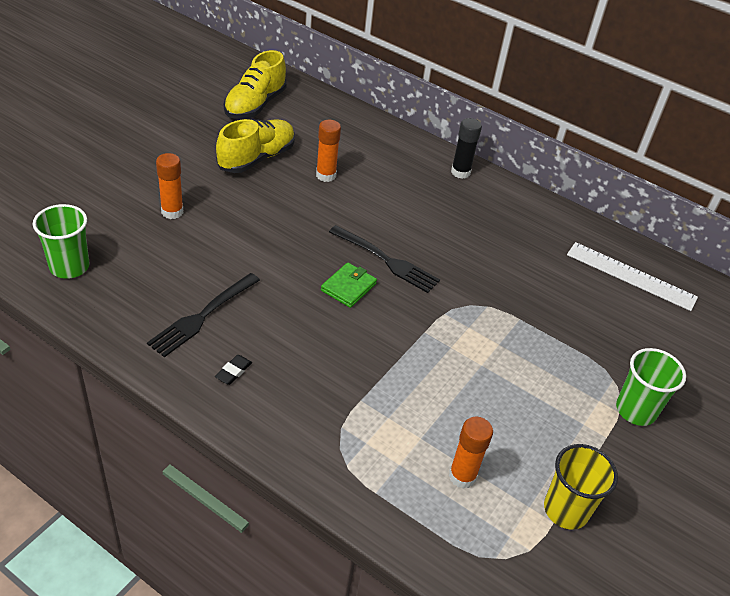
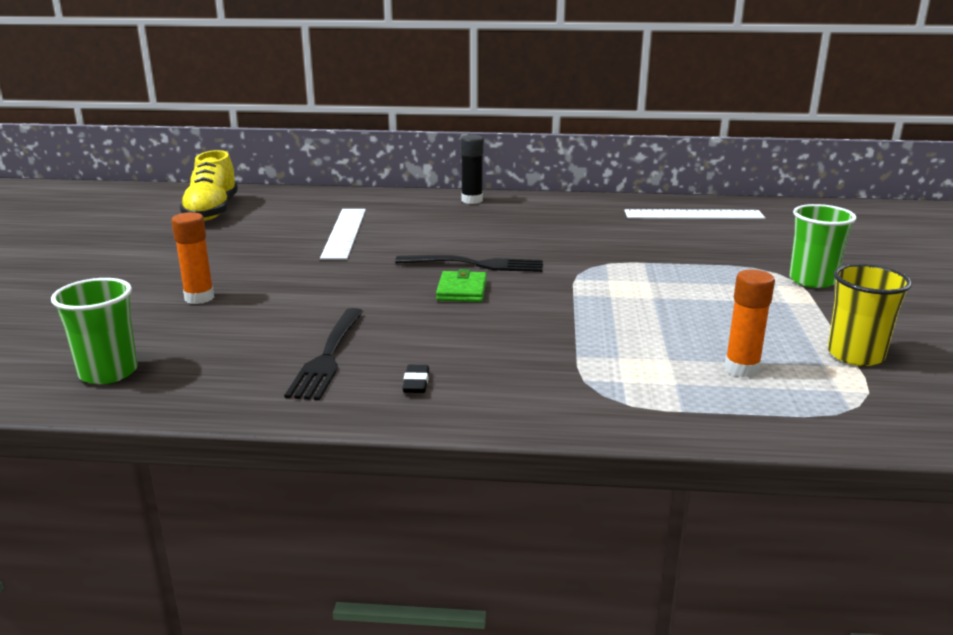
camera: 25 degrees left, 20 degrees down
yellow shoe [216,119,295,173] -> none
orange glue stick [316,120,341,182] -> white ruler [320,209,366,259]

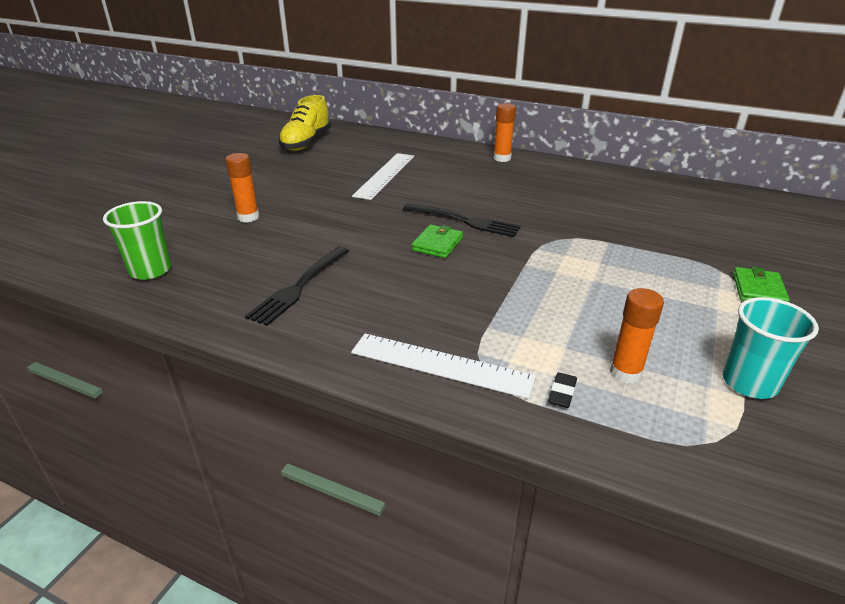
camera: 20 degrees right, 10 degrees up
black eraser [402,365,429,393] -> black eraser moved to [548,372,577,408]
black glue stick [460,135,484,204] -> orange glue stick [493,103,516,162]
white ruler [624,209,766,219] -> white ruler moved to [351,334,536,399]
green cup [789,204,857,288] -> green wallet [733,267,790,302]
yellow cup [828,264,912,366] -> turquoise cup [723,297,819,399]

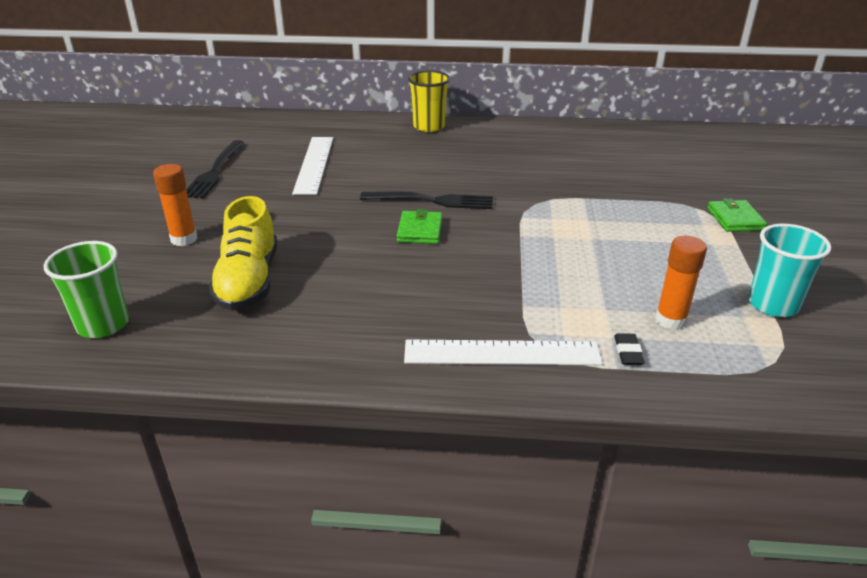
camera: 20 degrees left, 0 degrees up
black fork [245,247,349,326] -> black fork moved to [186,140,245,199]
yellow shoe [279,95,331,151] -> yellow shoe moved to [209,196,277,311]
orange glue stick [493,103,516,162] -> yellow cup [408,71,450,132]

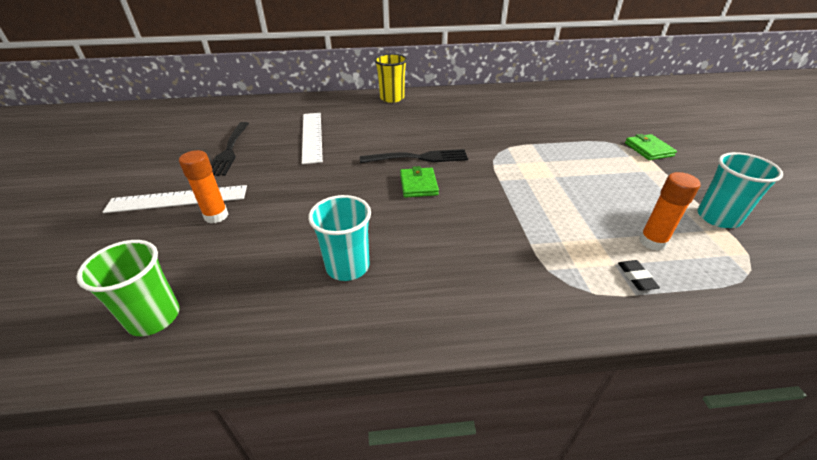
camera: 10 degrees left, 5 degrees up
yellow shoe [209,196,277,311] -> none
white ruler [404,340,603,365] -> white ruler moved to [103,185,247,213]
none -> turquoise cup [308,195,371,281]

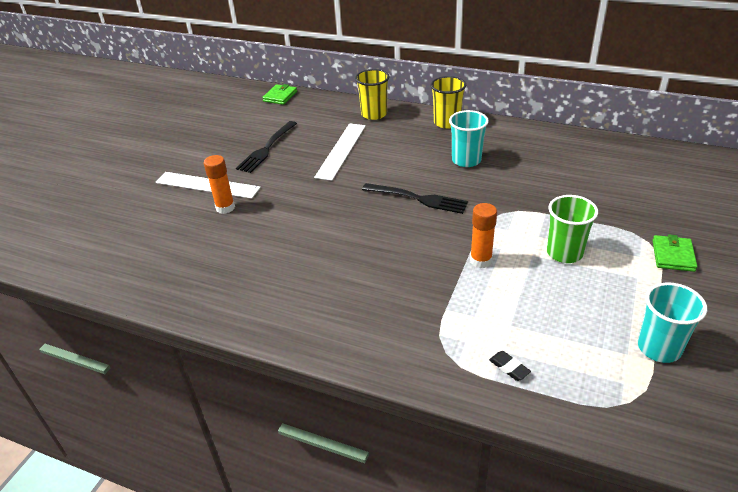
camera: 30 degrees right, 0 degrees up
green cup [76,240,179,336] -> green cup moved to [547,195,598,263]
turquoise cup [308,195,371,281] -> turquoise cup moved to [449,110,489,167]
green wallet [400,166,439,198] -> green wallet moved to [262,84,297,105]
black eraser [618,260,660,291] -> black eraser turned 60 degrees counterclockwise [489,351,531,381]
orange glue stick [639,172,700,251] -> orange glue stick moved to [470,203,497,268]
none -> yellow cup [355,69,390,120]

